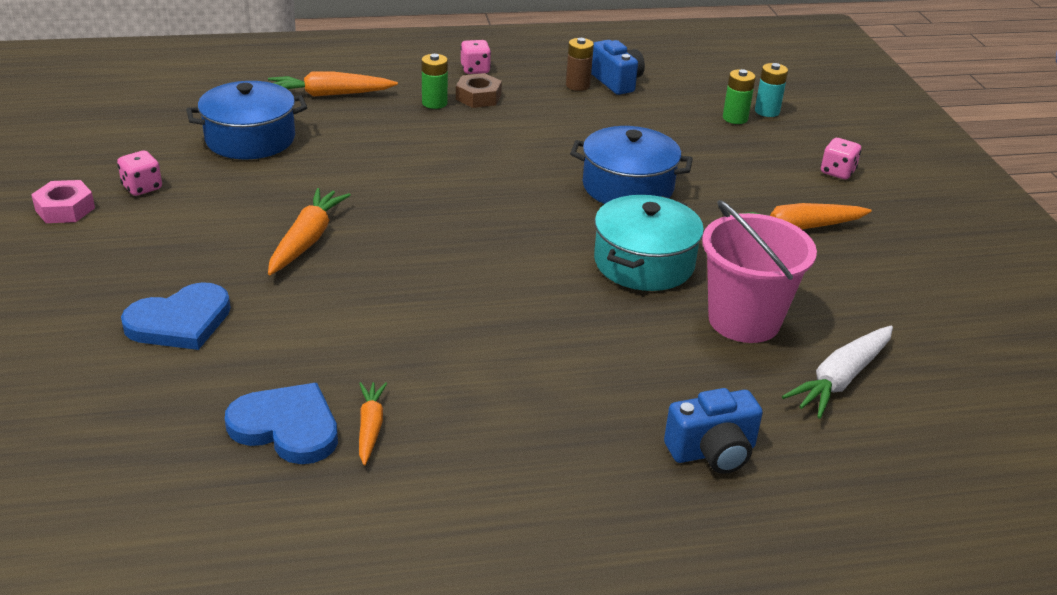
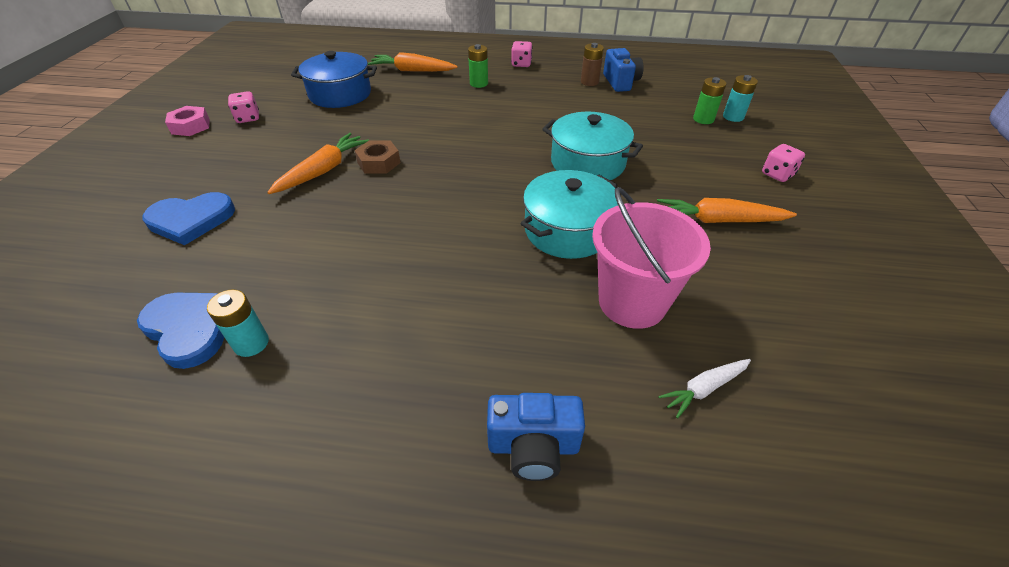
camera: 20 degrees right, 10 degrees up
orange carrot [359,382,387,465] -> turquoise battery [207,289,269,357]
brown nut [456,73,502,108] -> brown nut moved to [354,140,401,174]
blue pot [570,126,693,204] -> turquoise pot [542,112,643,180]
white carrot [782,326,893,419] -> white carrot [658,359,751,419], size x0.62

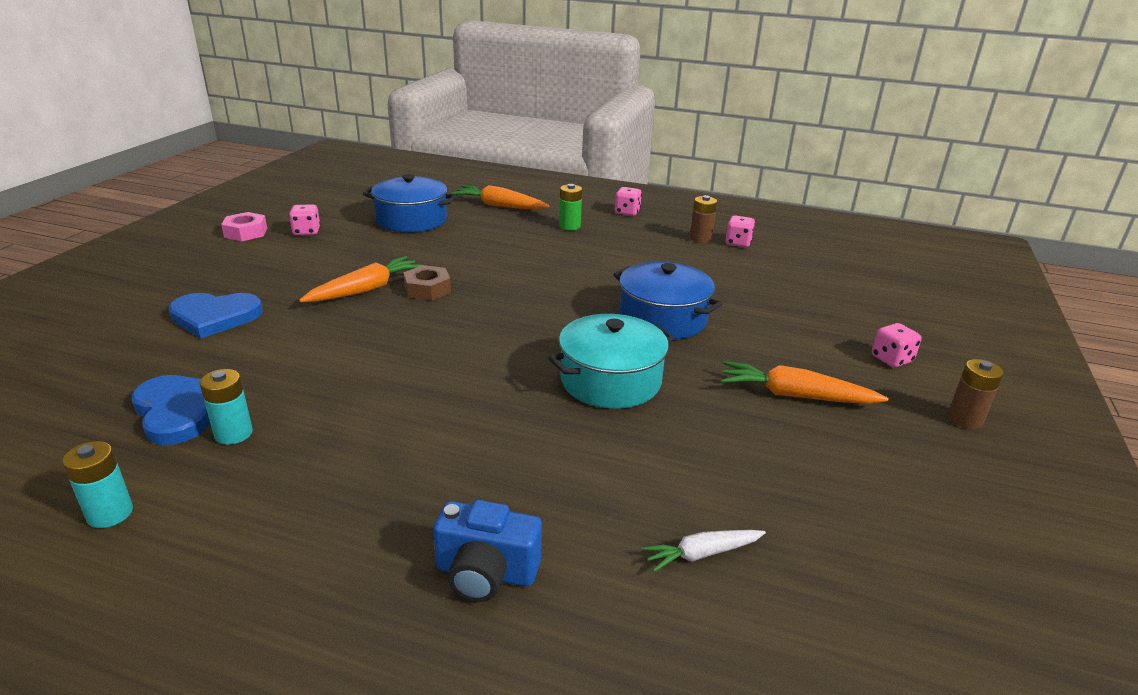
camera: 10 degrees right, 15 degrees down
turquoise pot [542,112,643,180] -> blue pot [613,262,723,339]
pink bucket [592,187,711,329] -> none
blue camera [603,48,644,92] -> pink dice [725,215,755,247]
green battery [693,77,726,124] -> none
turquoise battery [723,75,758,122] -> turquoise battery moved to [62,441,133,528]
none -> brown battery [948,359,1004,429]

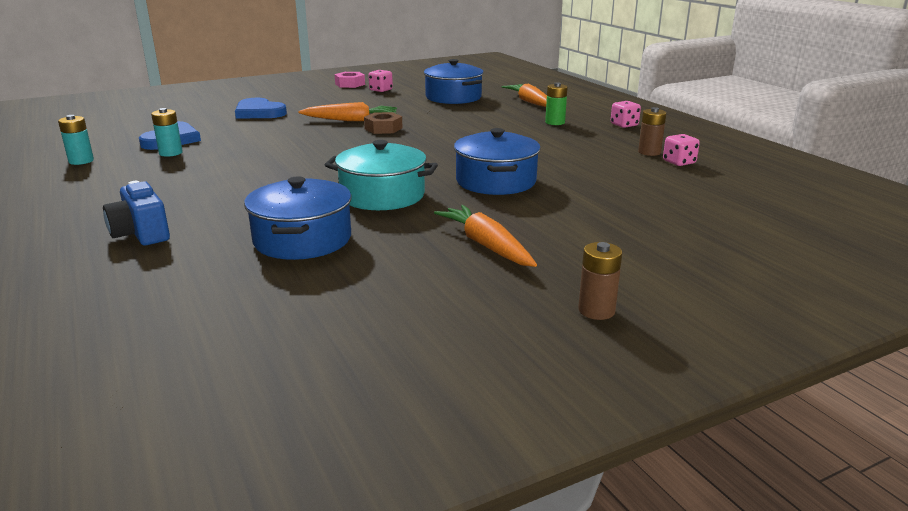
camera: 45 degrees right, 5 degrees down
white carrot [641,530,766,572] -> none
pink dice [872,323,921,367] -> none
none -> blue pot [244,176,351,260]

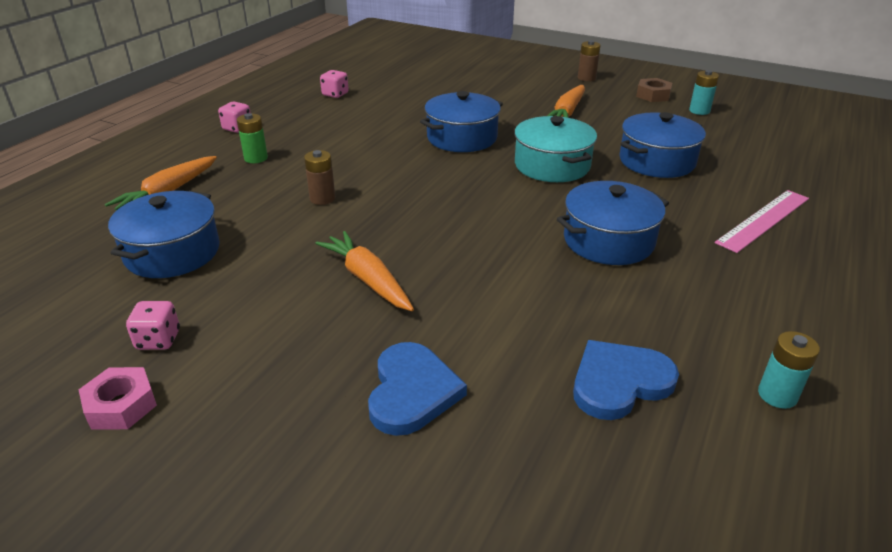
camera: 125 degrees left, 10 degrees up
blue camera [103,181,170,245] -> pink ruler [715,190,809,253]
turquoise battery [151,108,183,157] -> turquoise battery moved to [689,70,719,115]
brown nut [364,112,402,134] -> brown nut moved to [636,78,672,102]
brown battery [638,107,666,156] -> brown battery moved to [304,150,335,205]
none -> blue pot [557,181,669,265]

